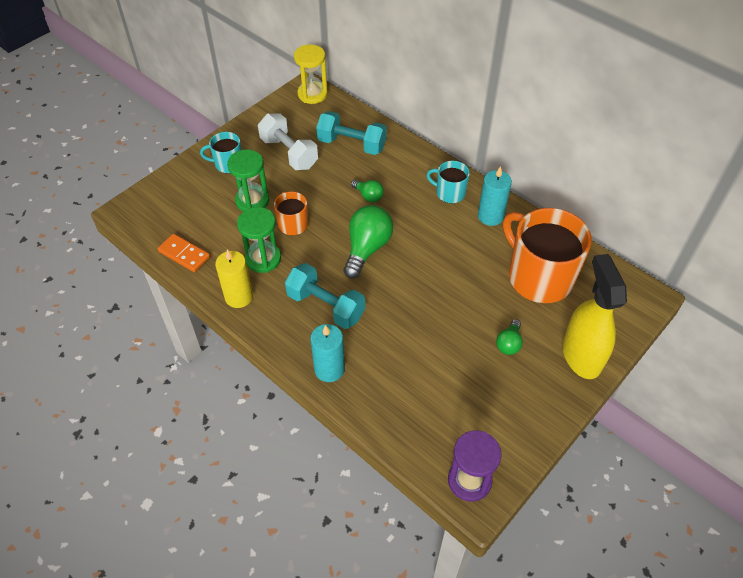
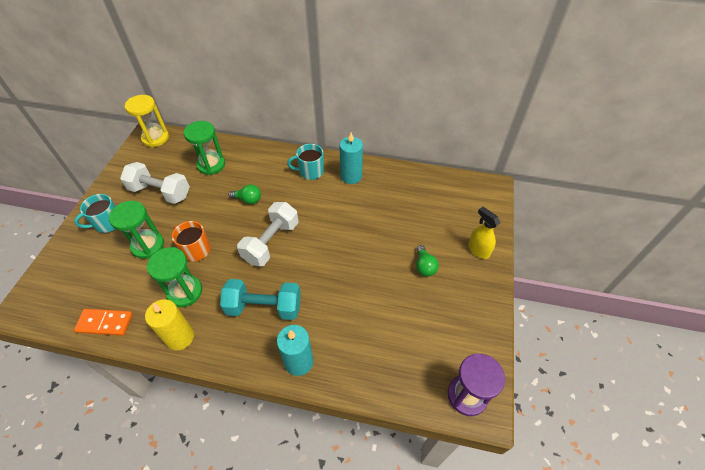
camera: 30 degrees left, 0 degrees up
turquoise dumbbell [316,111,387,155] -> green hourglass [184,121,225,175]
green light bulb [343,205,393,279] -> white dumbbell [237,202,299,266]
orange mug [503,208,592,303] -> none
yellow spray bottle [562,254,627,379] -> yellow spray bottle [468,207,500,259], size x0.54

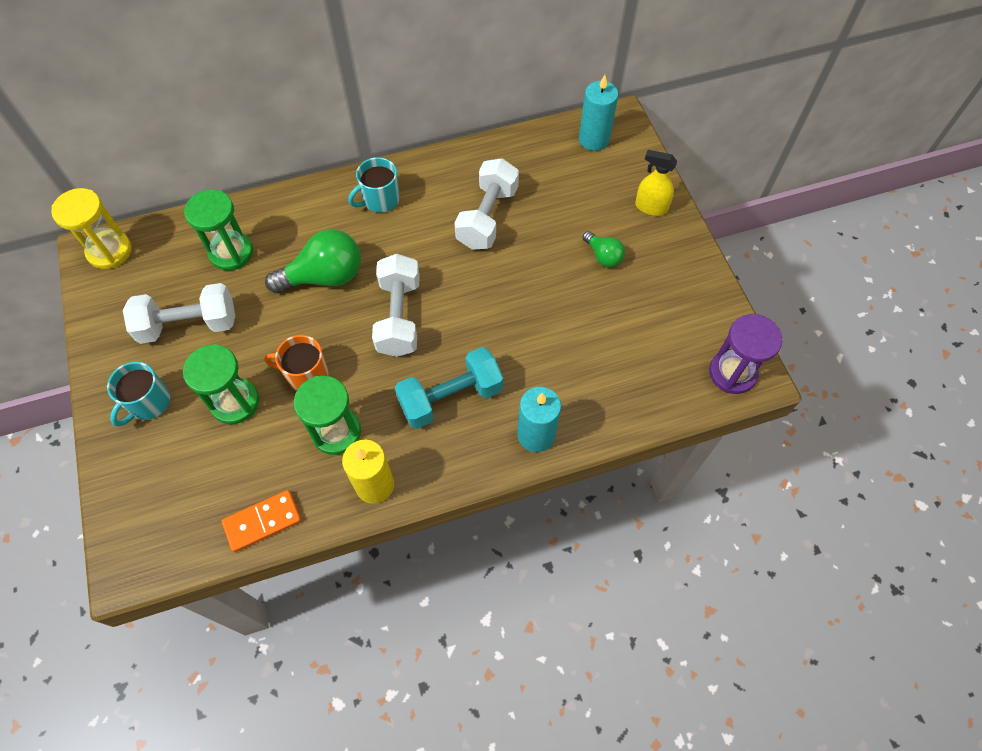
camera: 30 degrees left, 10 degrees up
green light bulb [228,184,261,204] -> green light bulb [265,229,361,293], size x1.86
turquoise candle [339,132,363,184] -> turquoise candle moved to [579,75,618,151]
none -> white dumbbell [455,158,519,250]

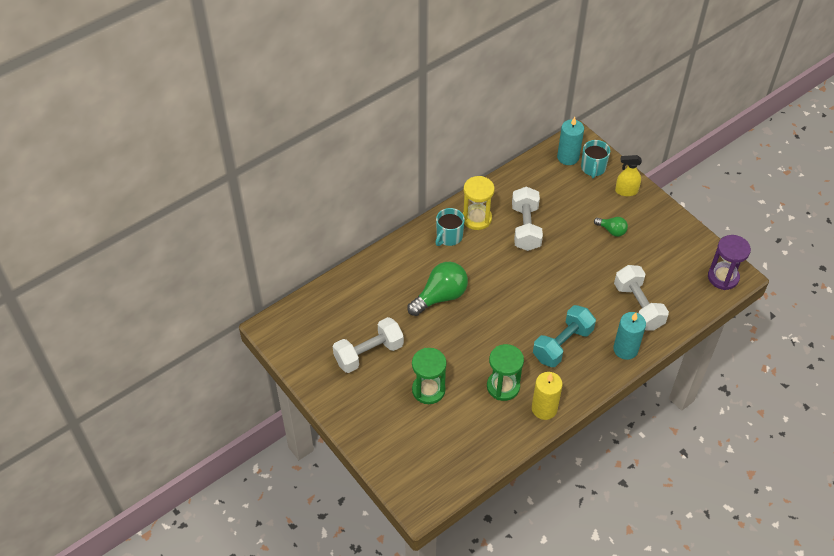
camera: 20 degrees left, 10 degrees down
yellow hourglass [51,188,132,269] -> yellow hourglass moved to [463,176,495,230]
turquoise mug [107,362,170,427] -> turquoise mug moved to [581,140,610,178]
green hourglass [184,190,253,271] -> none
orange domino [222,490,302,552] -> none
orange mug [264,335,329,391] -> none
white dumbbell [372,254,420,357] -> white dumbbell moved to [614,265,669,331]

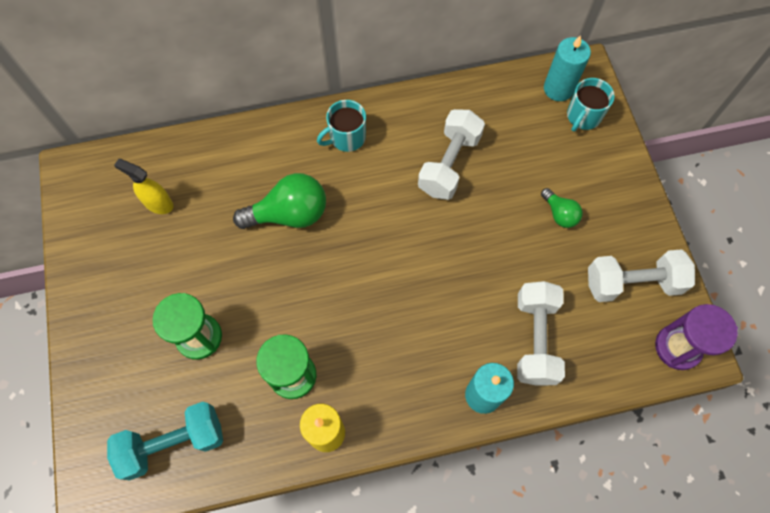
camera: 25 degrees right, 15 degrees up
white dumbbell [333,317,404,373] -> white dumbbell moved to [588,249,695,302]
yellow hourglass [463,176,495,230] -> none
turquoise dumbbell [533,305,596,367] -> turquoise dumbbell moved to [107,402,223,480]
yellow spray bottle [615,155,642,196] -> yellow spray bottle moved to [114,159,174,214]

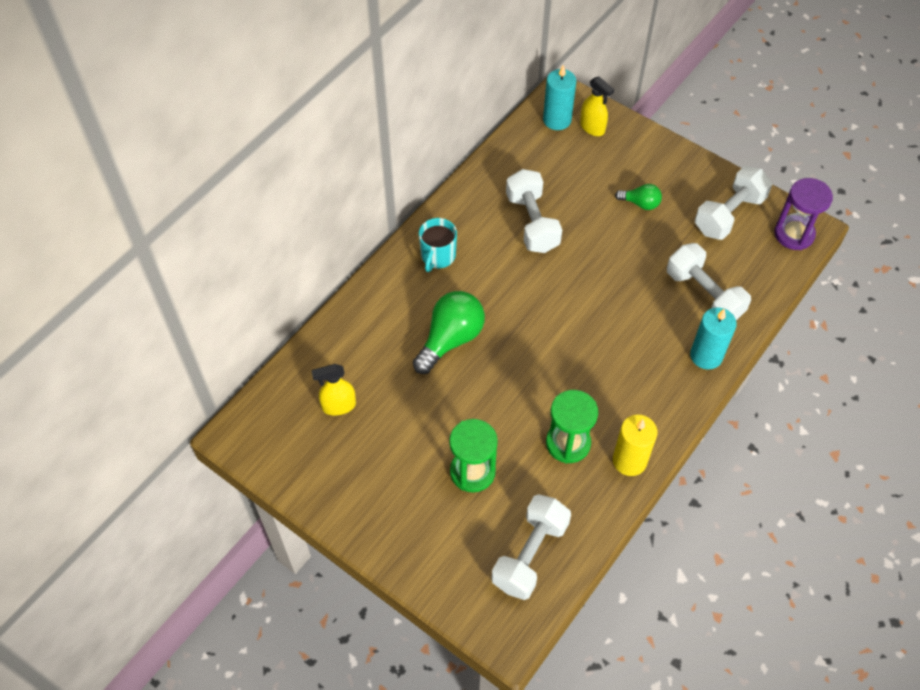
camera: 40 degrees left, 10 degrees down
turquoise dumbbell [107,402,223,480] -> white dumbbell [492,494,571,600]
turquoise mug [567,78,615,132] -> yellow spray bottle [580,76,614,136]

